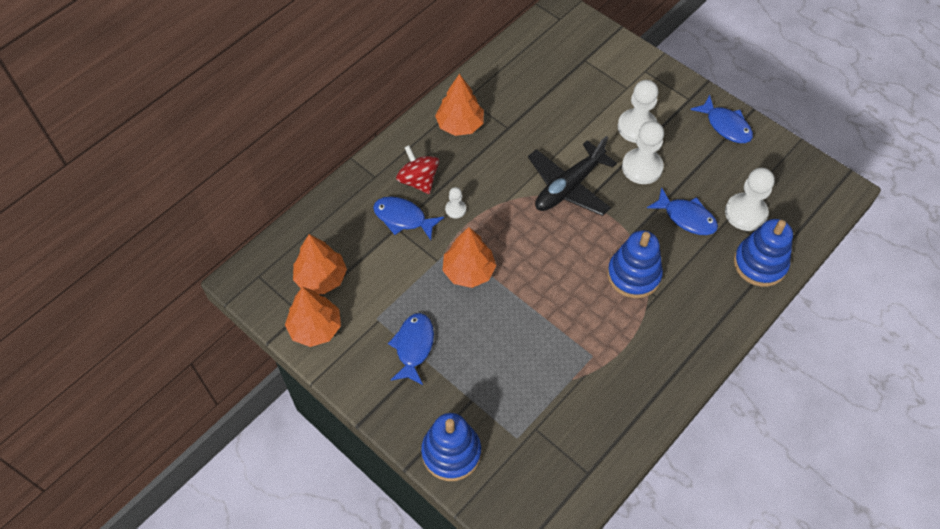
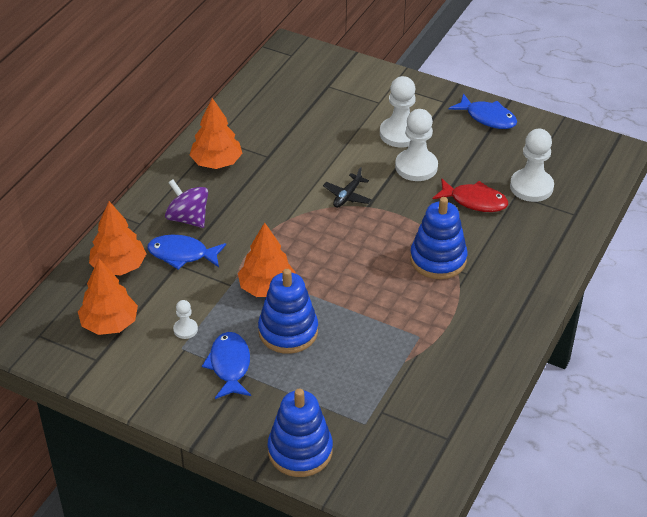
camera: 15 degrees left, 15 degrees down
orange tree [285,287,341,347] -> orange tree moved to [89,201,146,275]
red spinning top [396,145,439,194] -> purple spinning top [165,179,208,228]
white pawn [445,187,466,219] -> white pawn moved to [173,300,198,339]
black plane [528,136,617,216] -> black plane [323,167,372,208], size x0.49
blue fish [647,187,718,235] -> red fish [432,178,508,212]
blue stacking toy [734,219,793,287] -> blue stacking toy moved to [258,269,318,354]

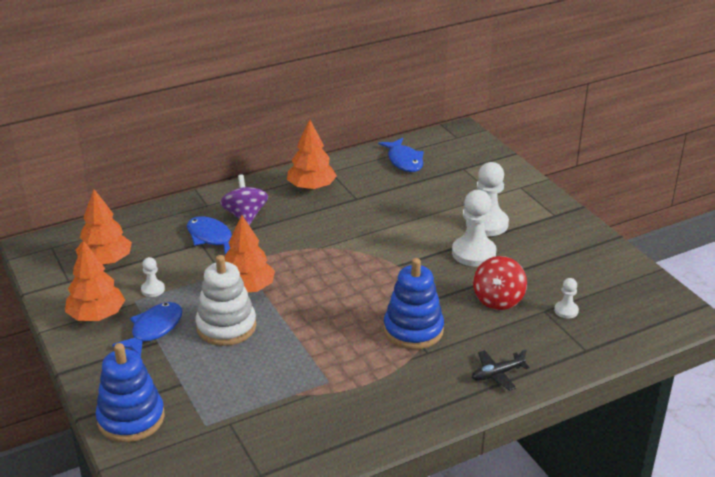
camera: 35 degrees right, 10 degrees down
orange tree [89,201,146,275] -> orange tree moved to [65,241,125,321]
blue stacking toy [258,269,318,354] -> white stacking toy [195,255,256,346]
black plane [323,167,372,208] -> black plane moved to [472,349,530,390]
red fish [432,178,508,212] -> red spinning top [473,256,527,310]
blue fish [449,93,517,129] -> blue fish moved to [378,138,424,172]
white pawn [510,129,554,202] -> white pawn [554,278,579,319], size x0.50

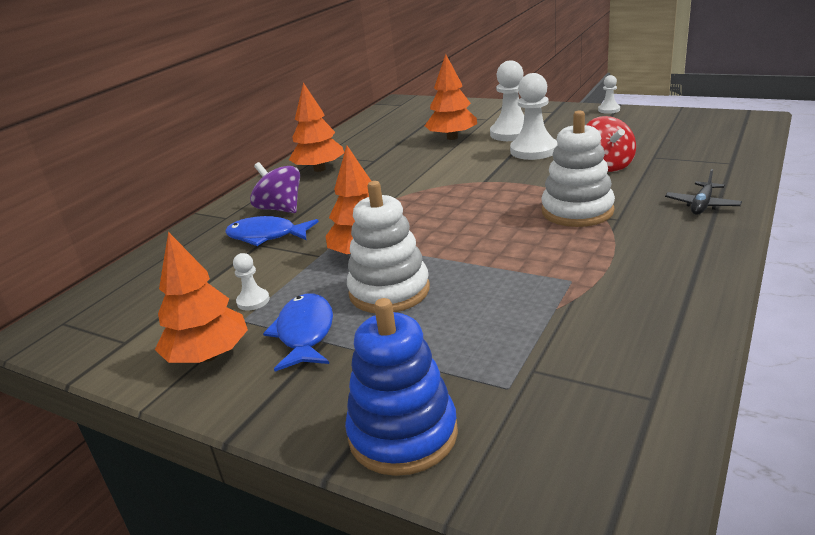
camera: 30 degrees left, 5 degrees down
orange tree [76,189,132,265] -> orange tree moved to [425,54,477,140]
blue fish [378,138,424,172] -> none
blue stacking toy [384,258,444,349] -> white stacking toy [541,110,615,227]
white pawn [554,278,579,319] -> white pawn moved to [598,75,620,114]

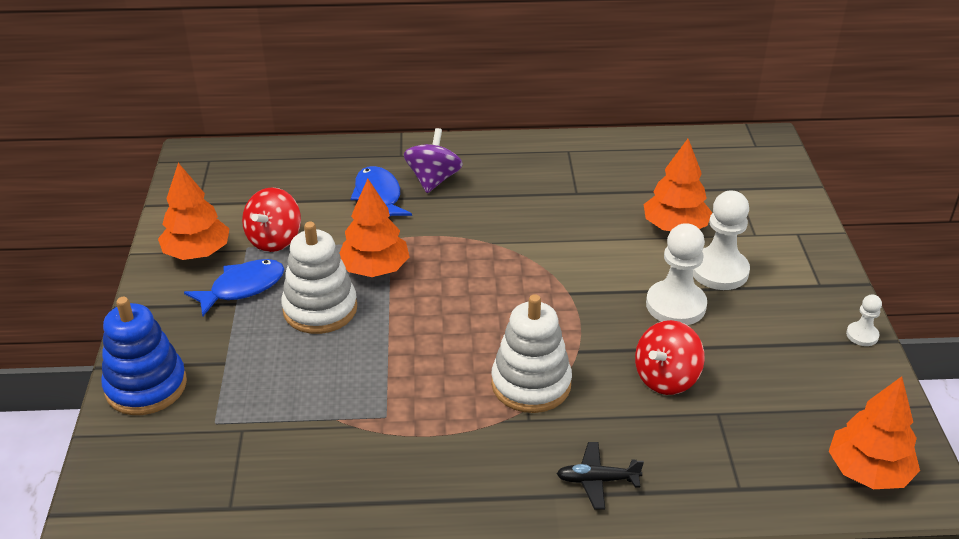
camera: 55 degrees right, 10 degrees up
white pawn [233,253,270,311] -> red spinning top [242,187,301,252]
orange tree [289,83,345,172] -> orange tree moved to [829,376,920,489]

